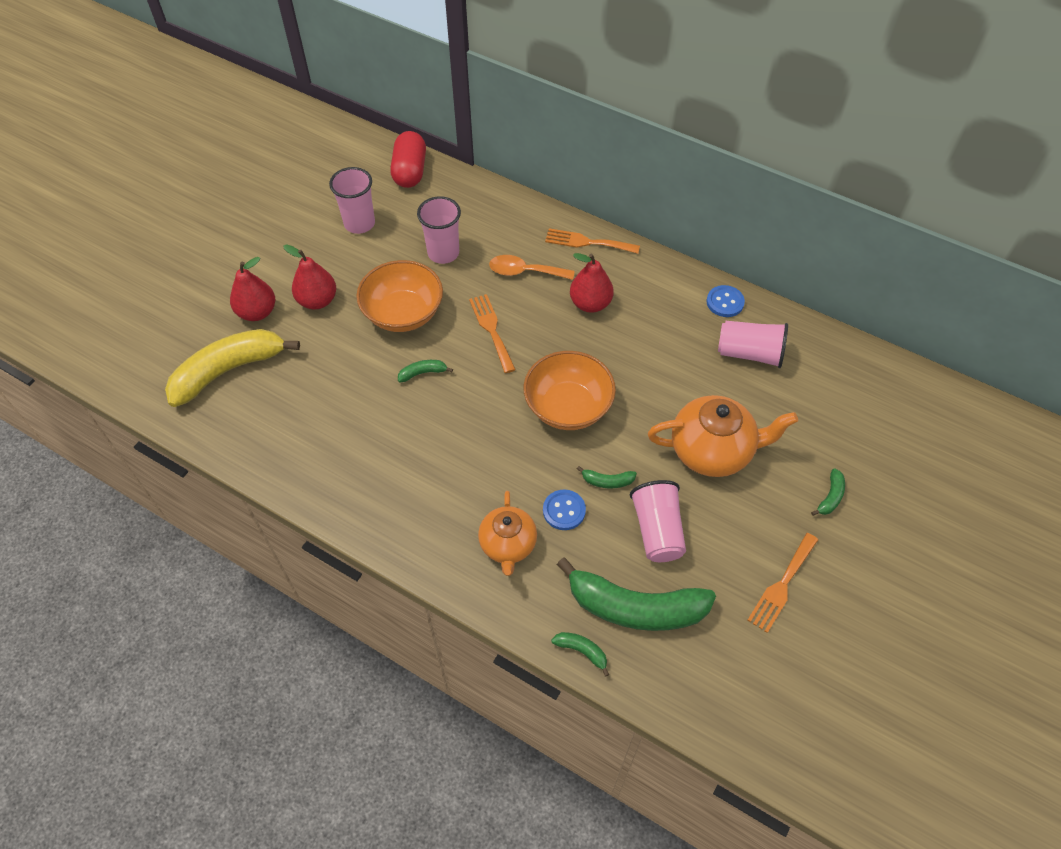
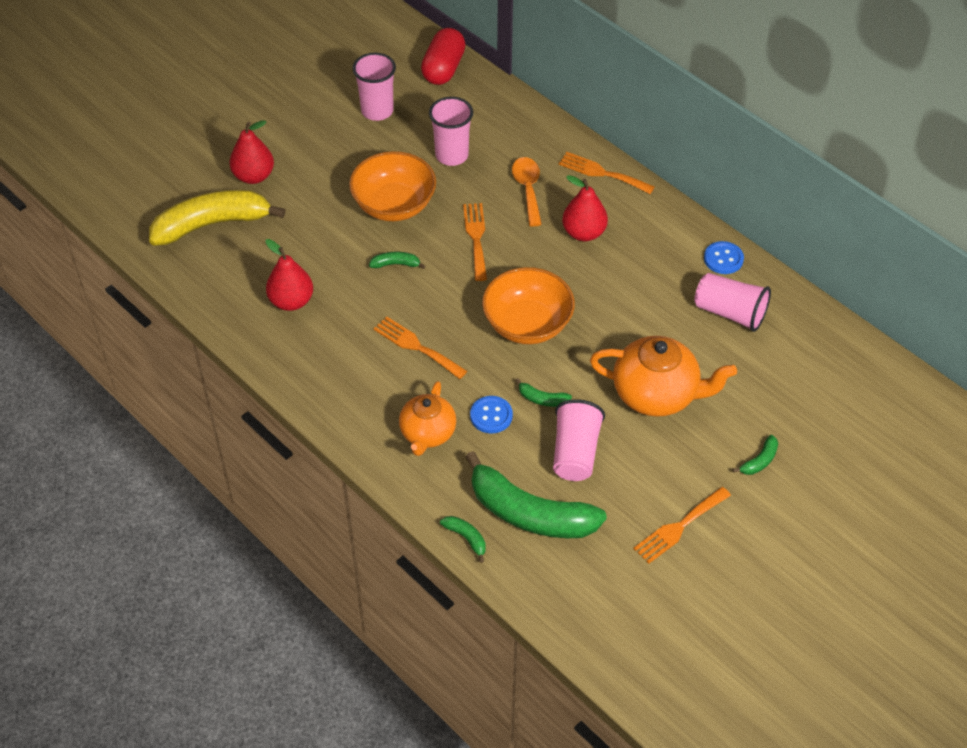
camera: 15 degrees right, 5 degrees down
red pear [283,245,336,309] -> red pear moved to [265,239,313,311]
orange spoon [489,255,575,280] -> orange spoon turned 60 degrees clockwise [512,157,542,227]
none -> orange fork [374,316,467,379]

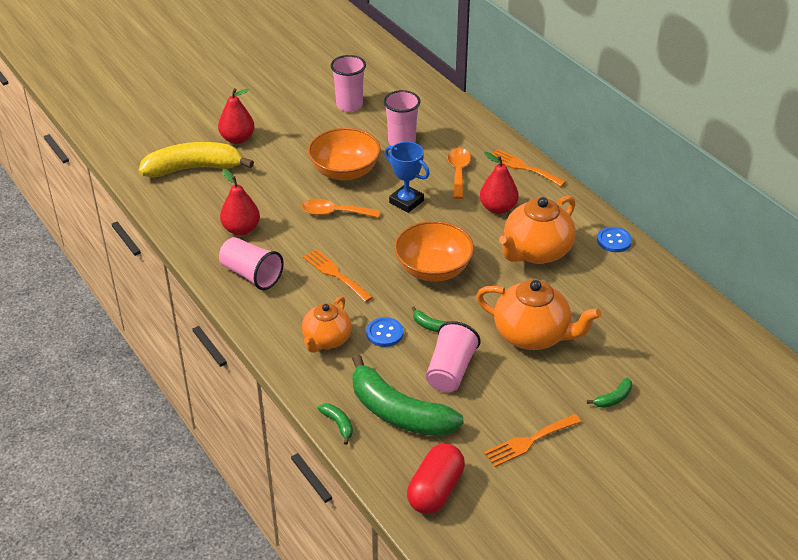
camera: 10 degrees right, 10 degrees down
green banana [369,252,425,269] -> orange spoon [302,199,380,218]
red capsule [421,28,466,85] -> red capsule moved to [407,444,465,514]
orange fork [463,203,487,281] -> blue trophy [385,142,430,213]
pink cup [695,273,771,332] -> pink cup moved to [219,237,284,290]
none -> orange teapot [499,196,576,264]

